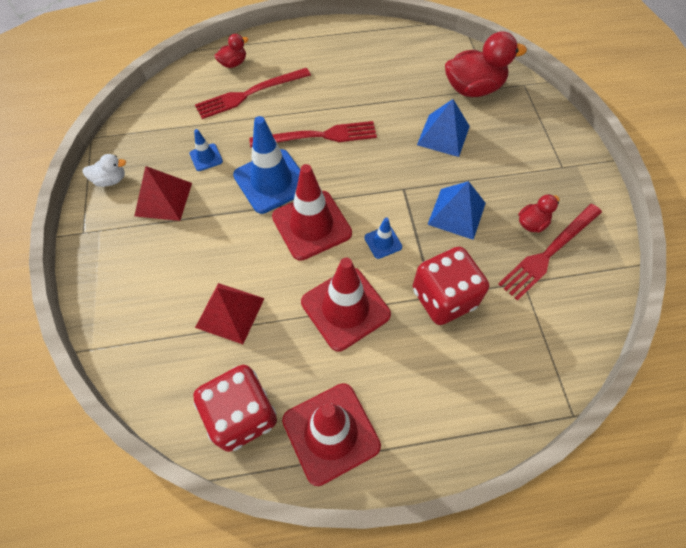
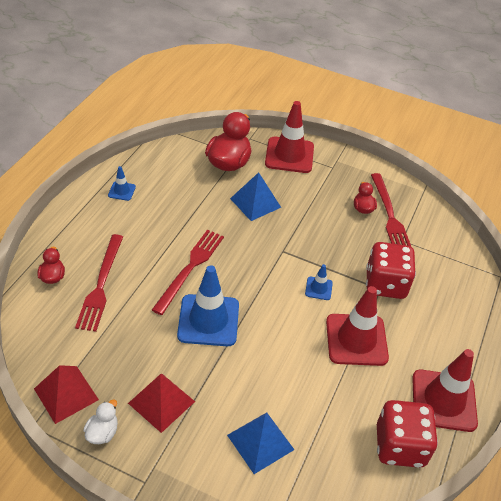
camera: 60 degrees left, 15 degrees down
blue traffic cone [190,129,223,171] -> blue traffic cone moved to [108,166,136,201]
red pyramid [195,283,265,344] -> red pyramid moved to [34,365,99,424]
red traffic cone [272,164,352,261] -> red traffic cone moved to [265,101,314,173]
blue pyramid [427,181,486,240] -> blue pyramid moved to [227,413,294,474]

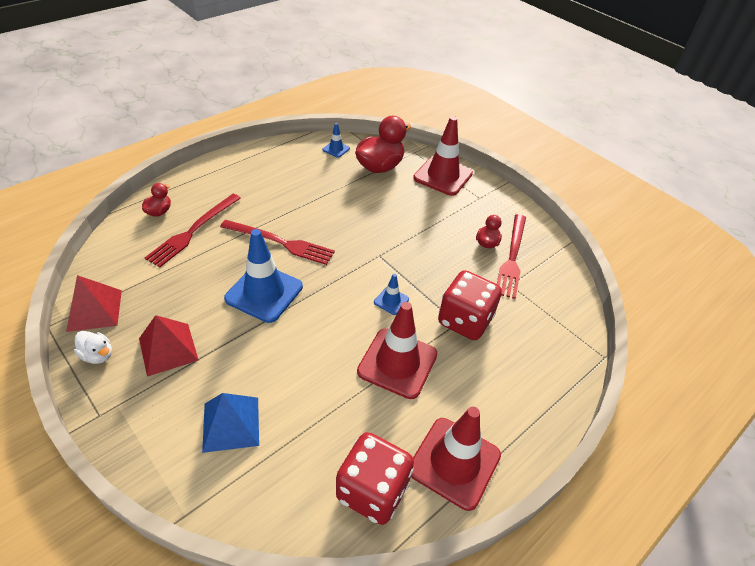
camera: 25 degrees right, 0 degrees up
white duck [84,400,118,444] -> white duck turned 75 degrees clockwise [74,331,112,364]
blue traffic cone [108,166,136,201] -> blue traffic cone moved to [323,123,350,158]
red fork [152,230,224,315] -> red fork turned 60 degrees clockwise [220,220,335,265]
blue pyramid [230,172,281,221] -> none

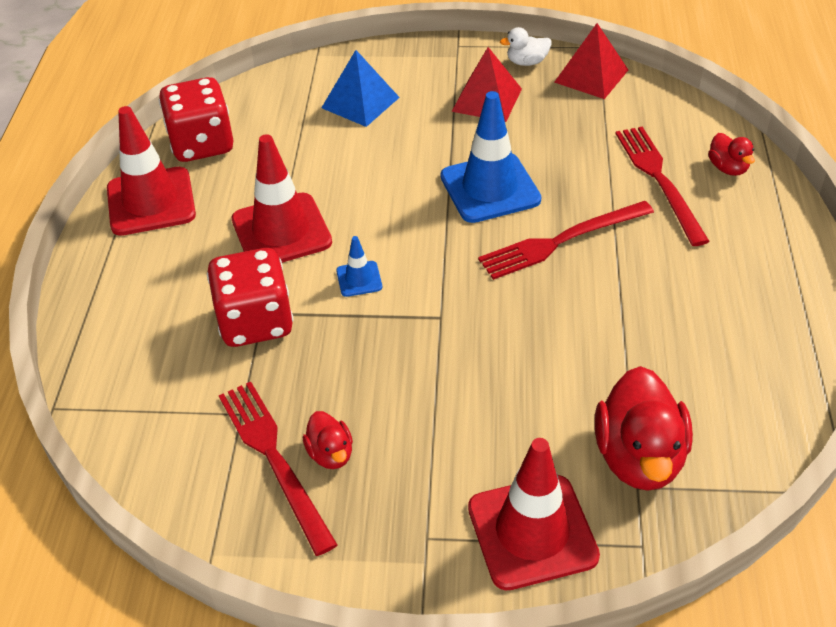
camera: 140 degrees right, 0 degrees up
blue traffic cone [323,123,350,158] -> none

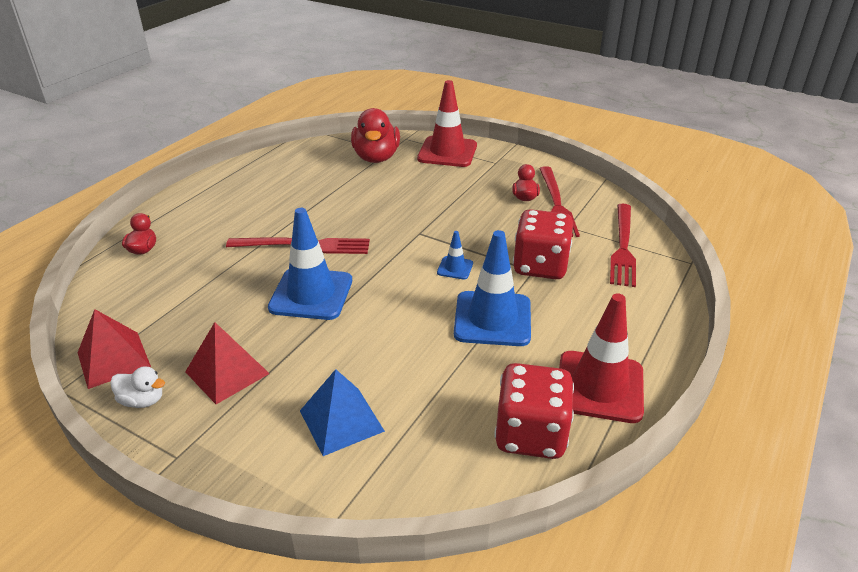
camera: 155 degrees left, 10 degrees down
red traffic cone [232,134,332,263] -> blue traffic cone [454,230,531,346]
red duck [595,366,693,491] -> red duck turned 150 degrees clockwise [351,108,400,163]
red fork [615,127,710,246] -> red fork moved to [610,204,636,287]

